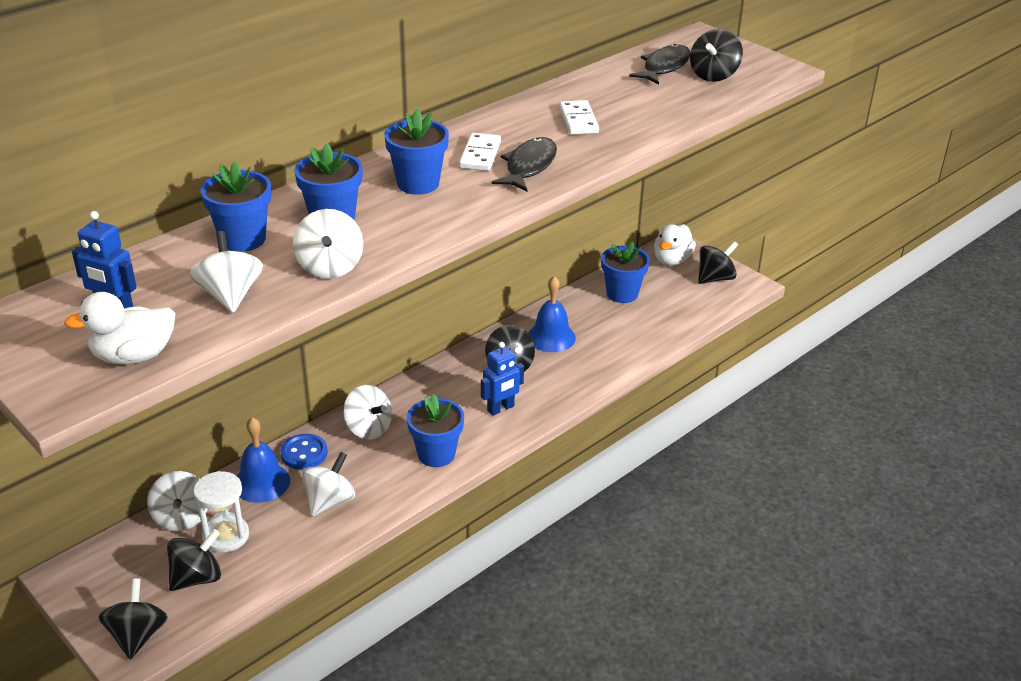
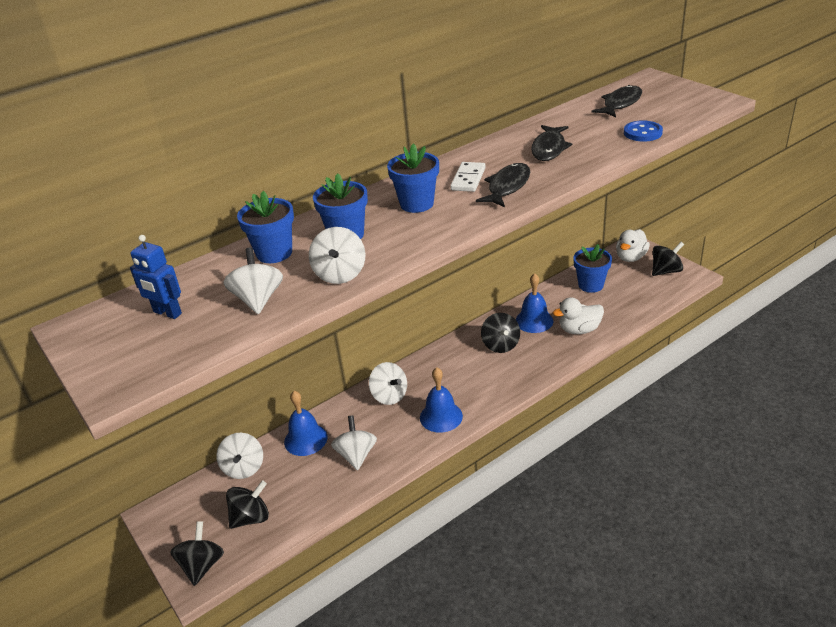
camera: 10 degrees right, 0 degrees up
white duck [64,292,175,364] -> white duck moved to [552,297,604,334]
white hourglass [193,471,249,553] -> none
blue button [280,434,328,470] -> blue button moved to [624,120,663,142]
white spinning top [302,452,355,517] -> white spinning top turned 45 degrees counterclockwise [331,415,377,470]
blue flower pot [407,394,464,467] -> blue bell [420,367,463,433]
blue robot [481,342,524,416] -> none
white domino [559,100,599,135] -> black fish [531,125,572,161]
black spinning top [690,29,743,82] -> none

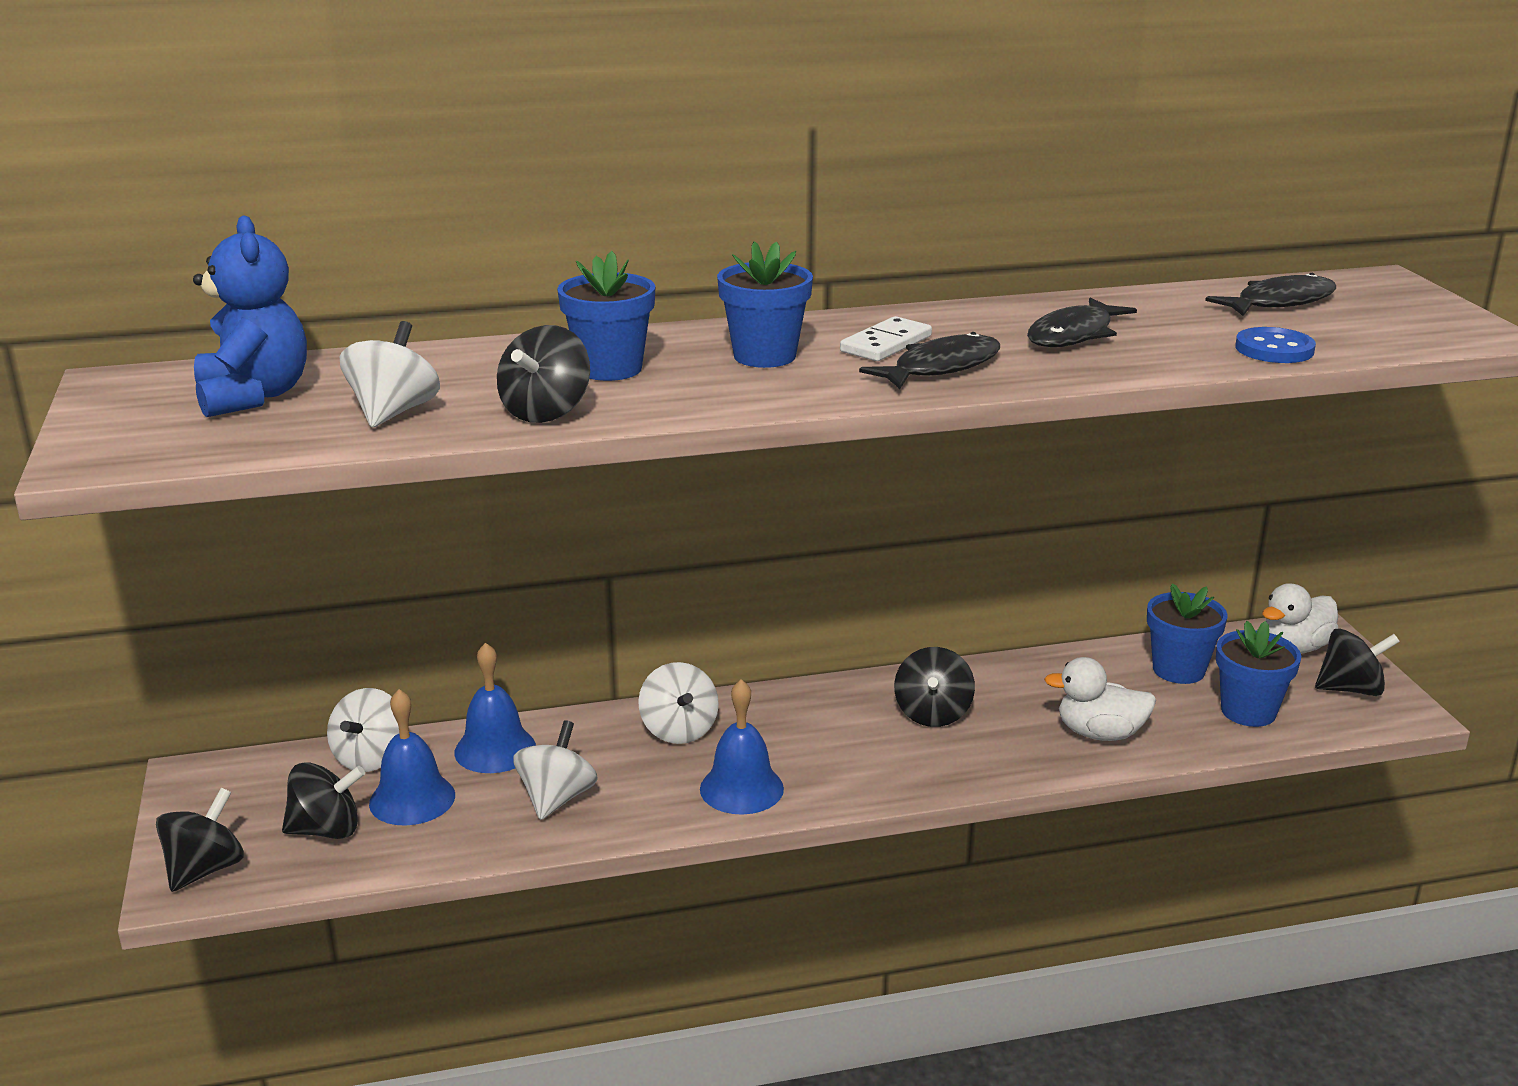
camera: 20 degrees right, 10 degrees down
blue robot [130,235,182,319] -> blue teddy bear [193,215,307,417]
blue flower pot [237,191,294,263] -> blue flower pot moved to [1216,621,1301,727]
white spinning top [309,227,365,284] -> black spinning top [497,325,590,423]
blue bell [515,273,553,333] -> blue bell moved to [369,689,455,826]

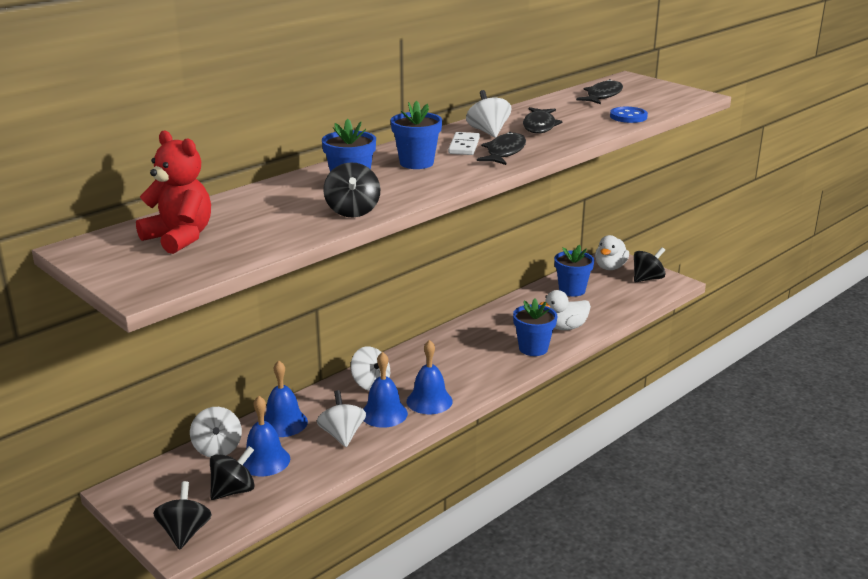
camera: 30 degrees left, 0 degrees up
blue teddy bear [193,215,307,417] -> red teddy bear [136,130,211,254]
white spinning top [340,321,440,427] -> white spinning top moved to [466,90,511,138]
black spinning top [894,647,975,727] -> none
blue flower pot [1216,621,1301,727] -> blue flower pot moved to [513,299,557,356]
none -> blue bell [363,352,408,428]

